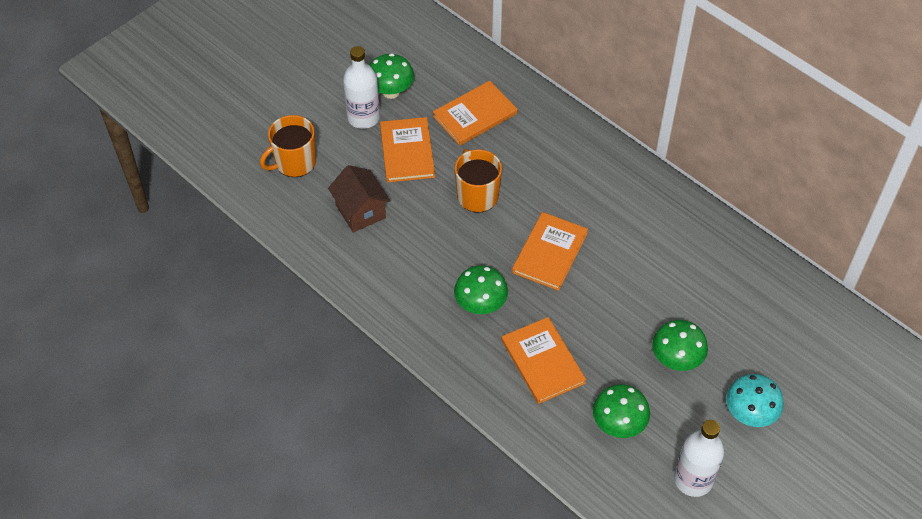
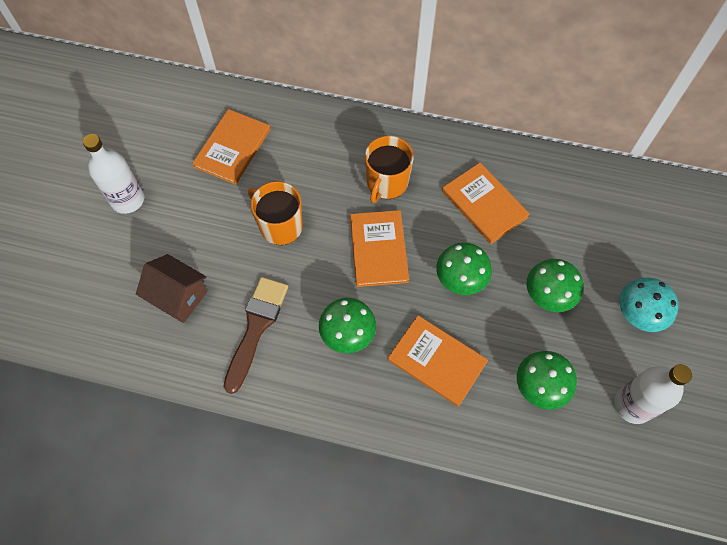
camera: 30 degrees left, 10 degrees up
orange mug [260,115,316,177] -> orange mug moved to [365,136,414,203]
green mushroom [369,53,414,99] -> green mushroom moved to [436,242,492,295]
orange book [380,117,435,182] -> orange book moved to [442,163,530,244]
none -> brown brush [223,277,288,394]

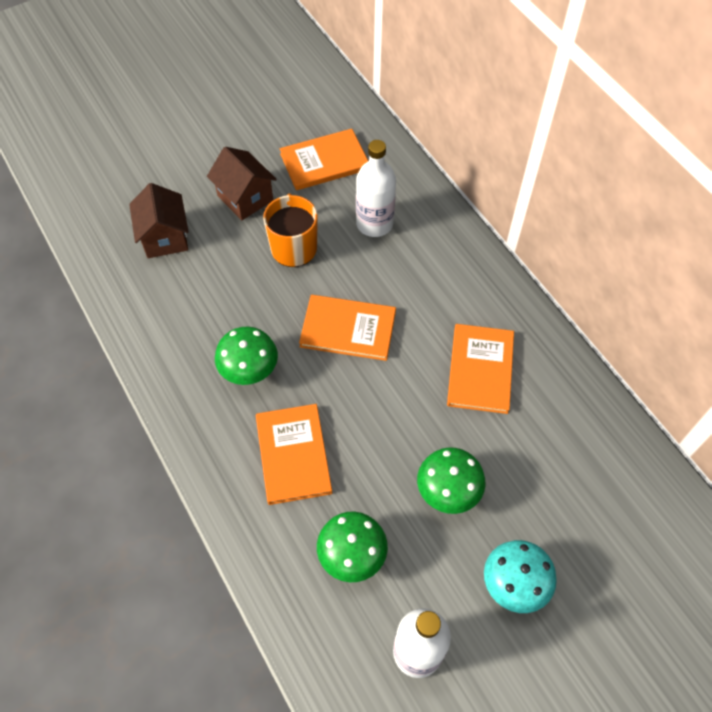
camera: 45 degrees right, 5 degrees down
white bottle [83,134,144,214] -> white bottle moved to [356,140,396,237]
brown brush [223,277,288,394] -> none
orange book [350,210,409,287] -> orange book turned 60 degrees clockwise [299,295,396,361]
orange mug [365,136,414,203] -> none
green mushroom [436,242,492,295] -> none
none -> brown house [207,147,277,220]

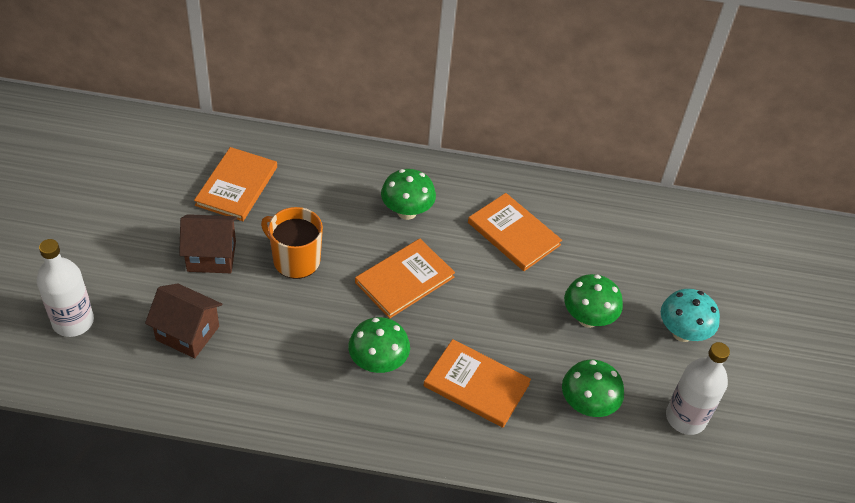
camera: 55 degrees left, 10 degrees down
white bottle [356,140,396,237] -> white bottle moved to [37,239,94,337]
none -> green mushroom [381,169,436,220]

